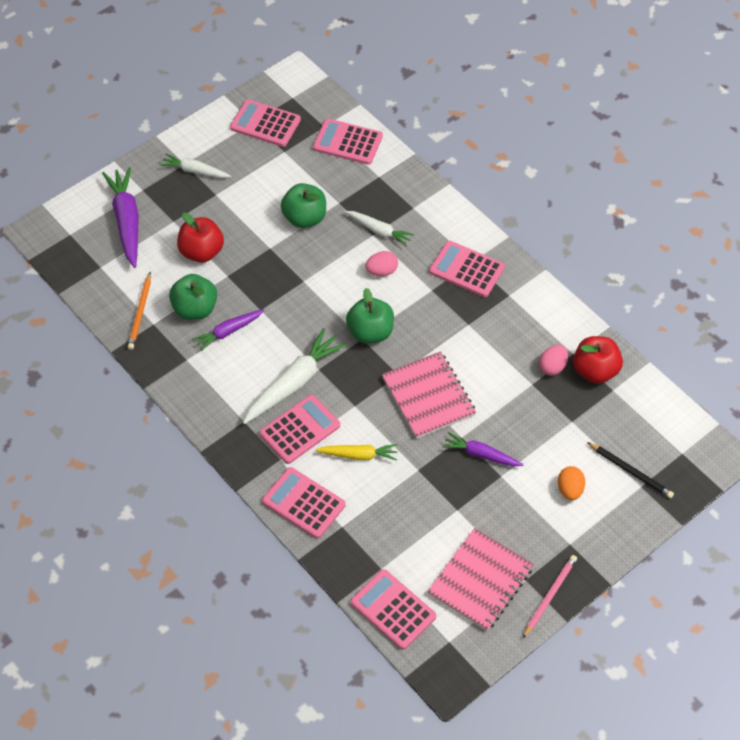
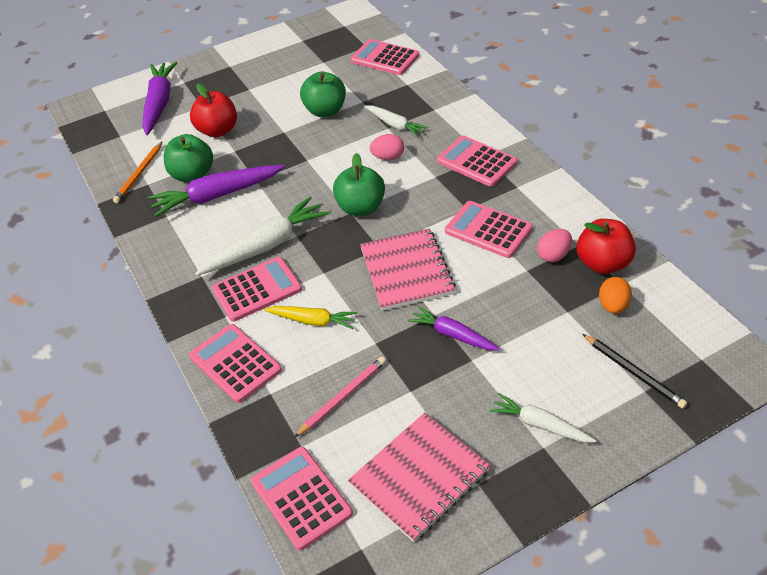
camera: 15 degrees right, 10 degrees down
white carrot [160,153,231,178] -> white carrot moved to [489,393,596,442]
purple carrot [192,309,264,351] -> purple carrot [148,165,285,217], size x1.69
pink calculator [230,99,301,147] -> pink calculator moved to [445,201,533,258]
pink pencil [523,555,577,638] -> pink pencil moved to [294,357,386,438]
orange egg [558,466,585,500] -> orange egg moved to [599,277,632,313]

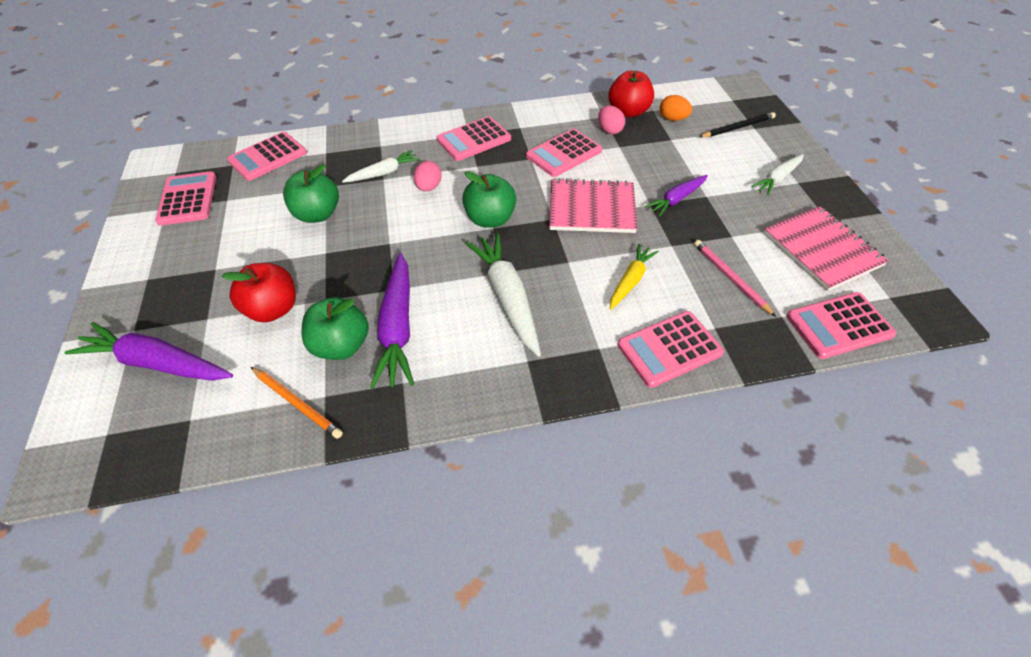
camera: 75 degrees left, 5 degrees up
pink calculator [212,257,302,322] -> pink calculator moved to [155,171,216,226]

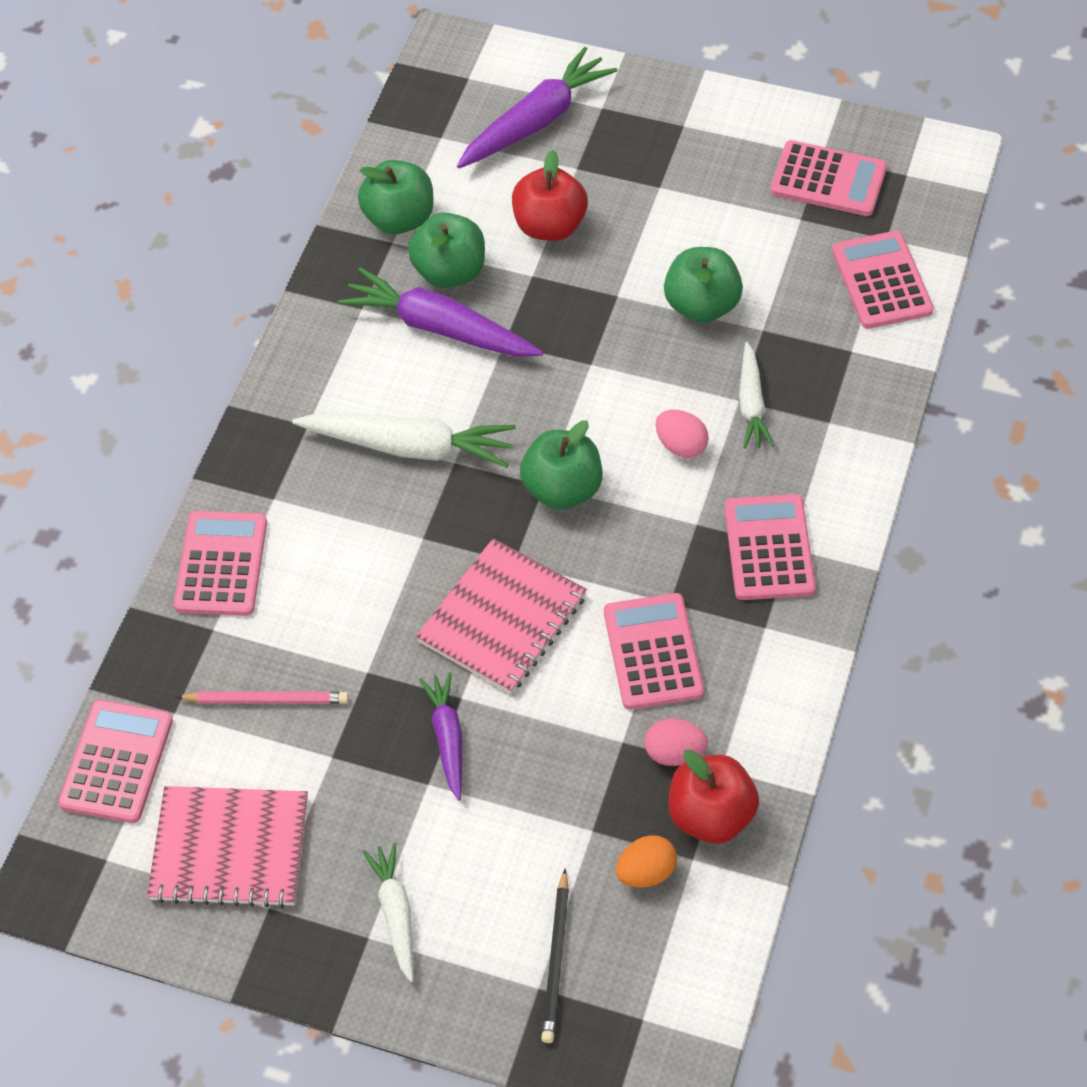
camera: 120 degrees right, 5 degrees up
orange pencil [251,367,343,439] -> green apple [358,160,434,234]
yellow carrot [610,244,659,310] -> none

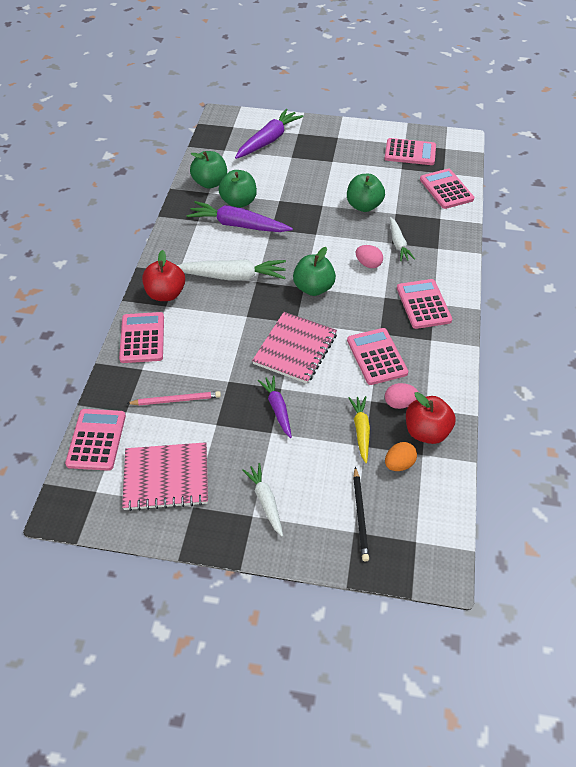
camera: 10 degrees left, 5 degrees down
red apple [512,150,588,241] -> red apple moved to [142,250,185,301]
none -> yellow carrot [349,396,370,463]

